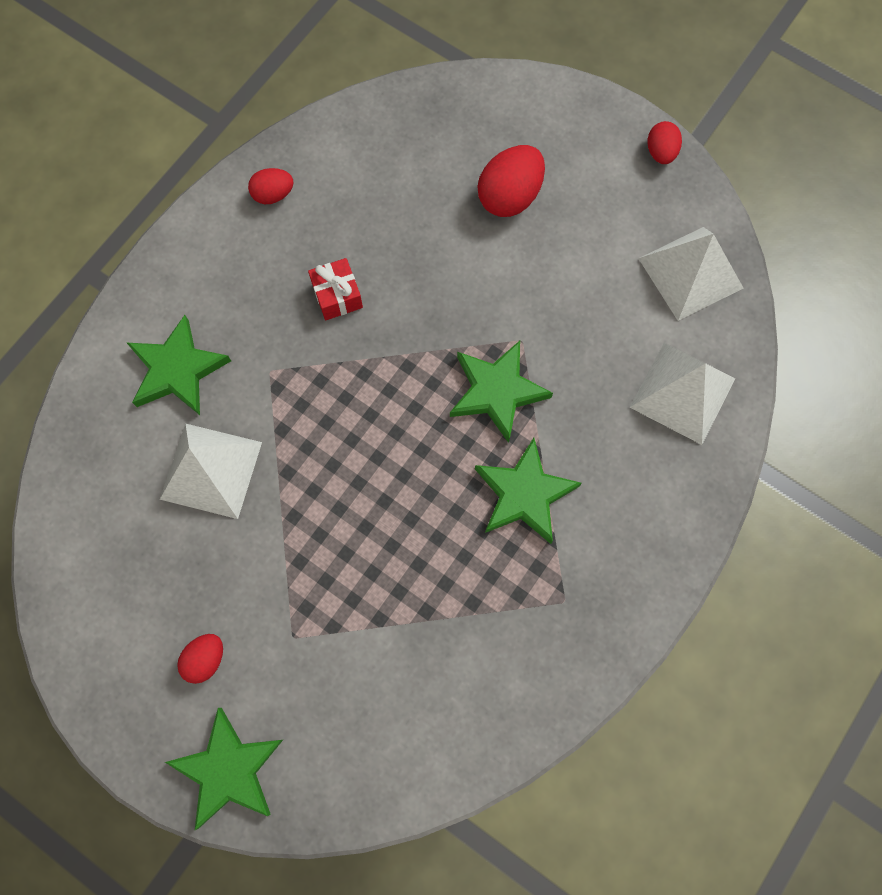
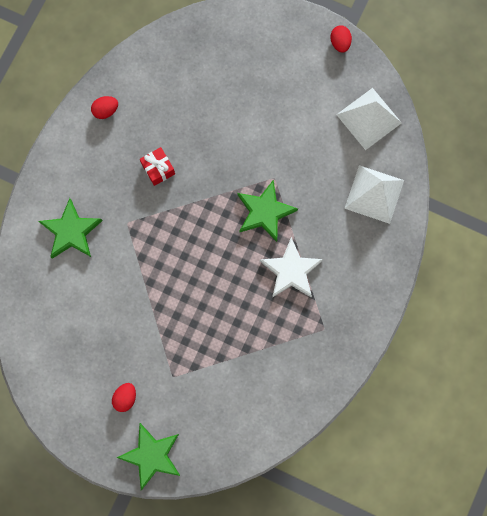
camera: 10 degrees left, 5 degrees up
white pyramid [160,423,262,519] -> none
green star [475,438,582,544] -> white star [260,237,323,298]
red egg [478,145,545,217] -> none

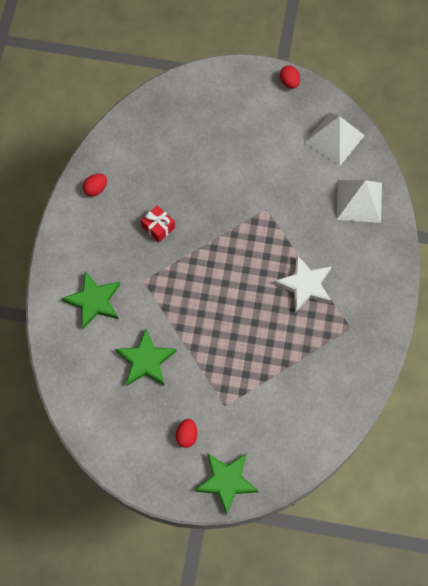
camera: 15 degrees left, 10 degrees down
green star [237,179,298,242] -> green star moved to [115,329,177,386]

